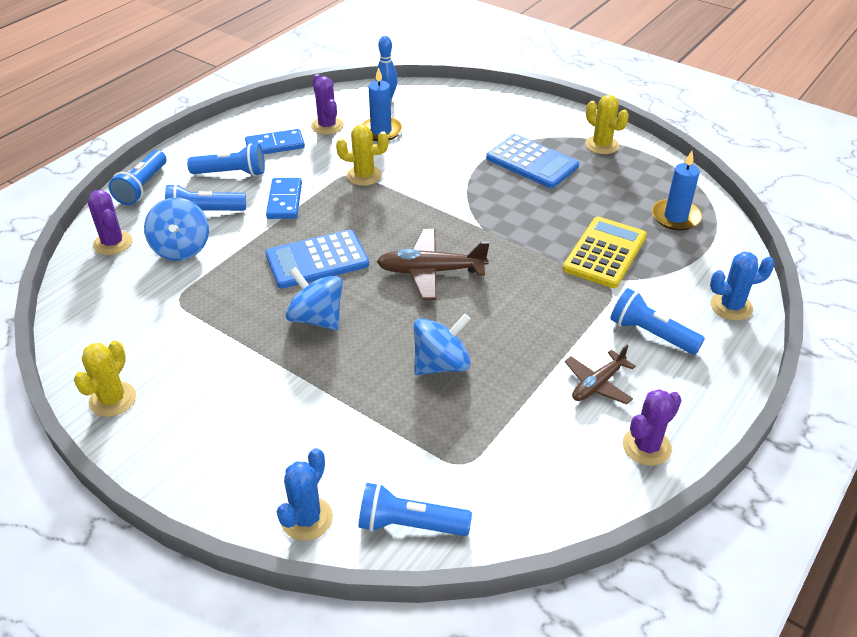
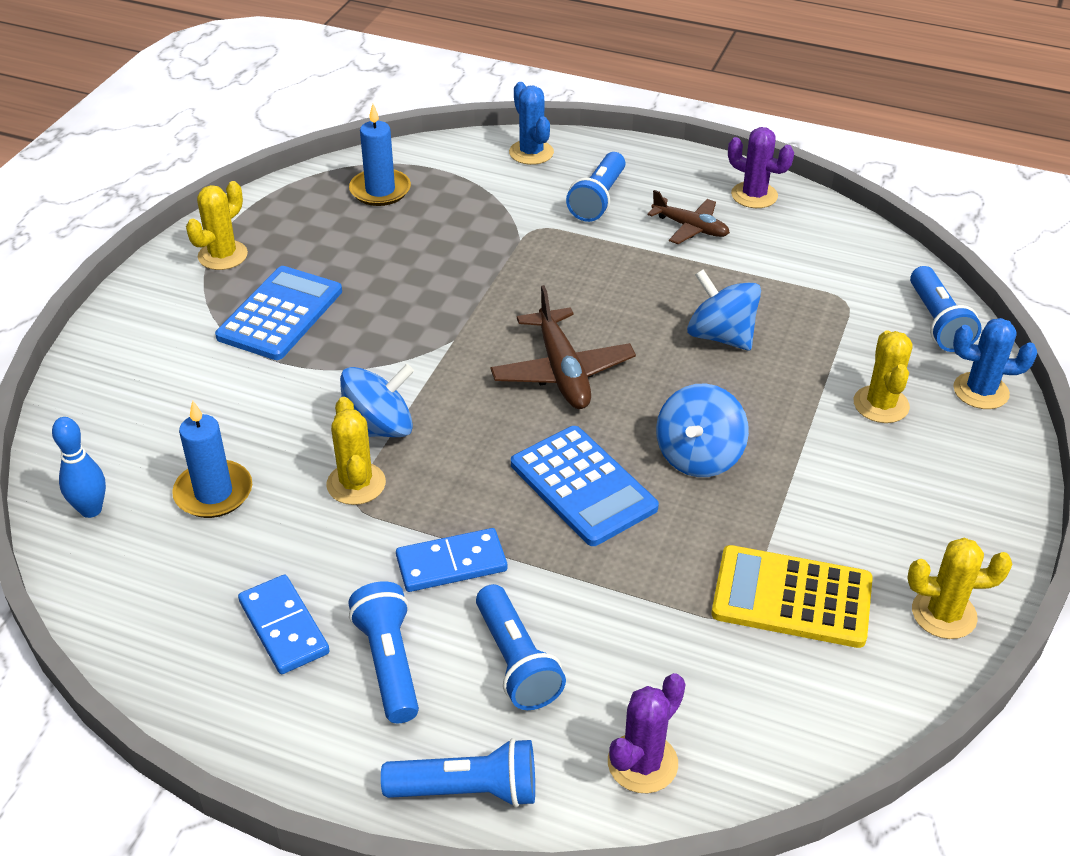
camera: 105 degrees left, 0 degrees up
blue spinning top [144,198,209,261] -> blue spinning top moved to [340,364,414,437]
purple cactus [311,74,344,135] -> none
yellow calculator [563,217,647,288] -> yellow calculator moved to [711,545,873,648]
none -> yellow cactus [854,331,913,423]

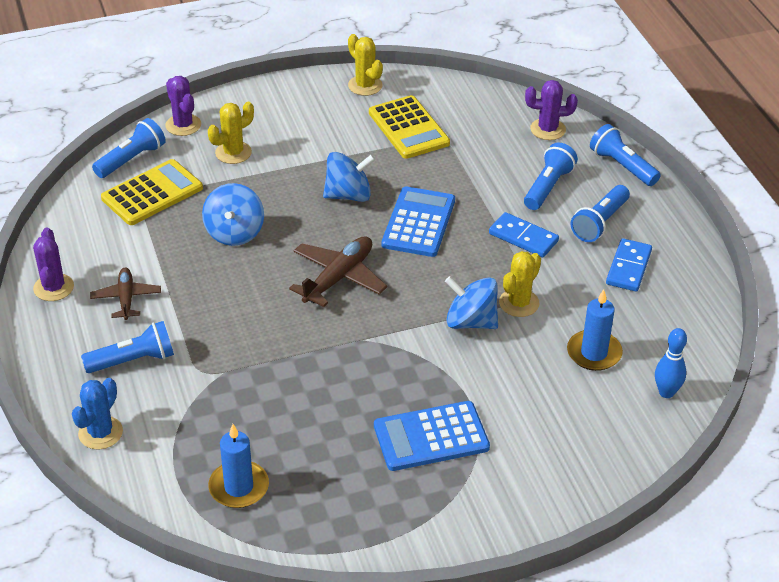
camera: 130 degrees left, 0 degrees up
yellow cactus [186,181,248,270] -> none
blue cactus [953,318,1037,409] -> purple cactus [166,76,201,136]
none -> yellow calculator [101,159,203,225]

